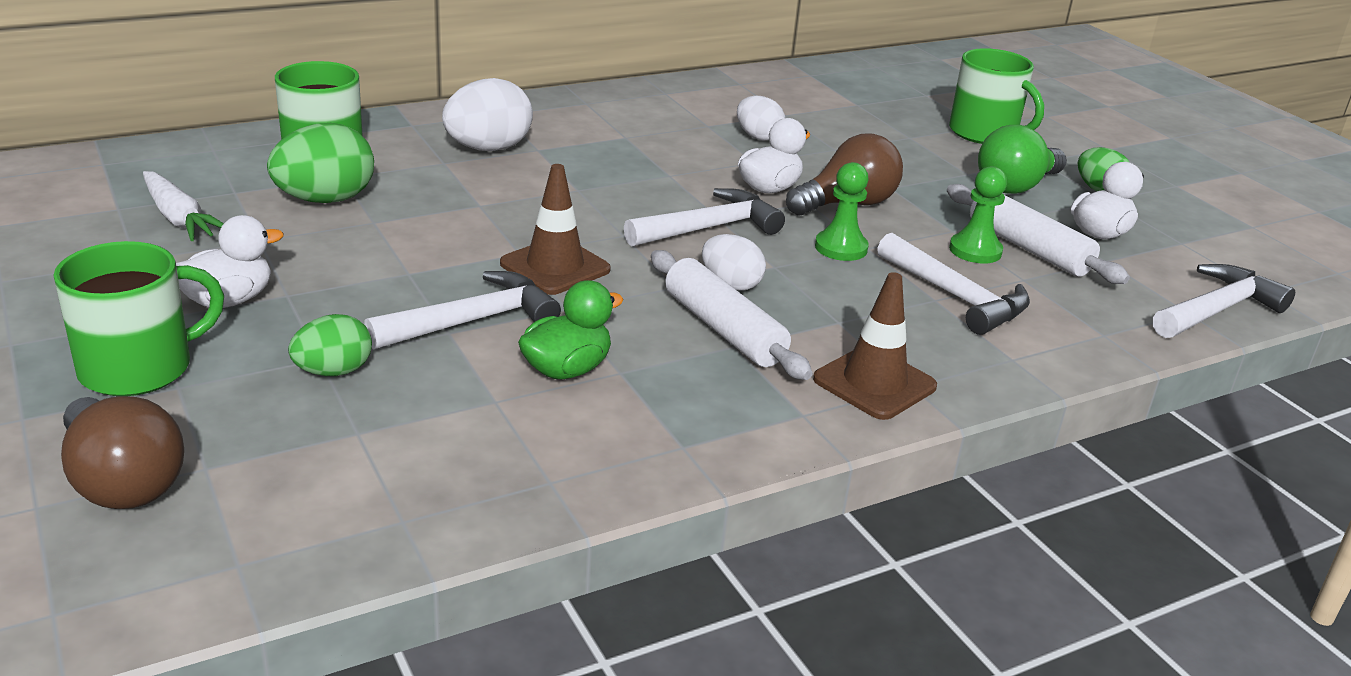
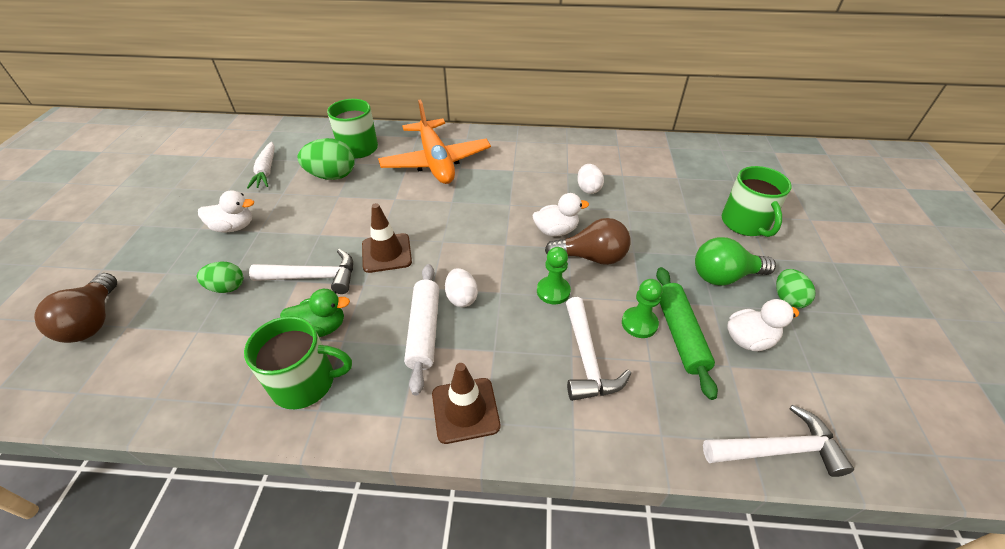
camera: 35 degrees right, 15 degrees up
green mug [54,241,224,396] -> green mug moved to [244,316,352,409]
white egg [442,78,533,151] -> orange plane [378,100,491,184]
white hammer [624,188,785,247] -> none
white rolling pin [947,184,1130,284] -> green rolling pin [656,267,718,400]

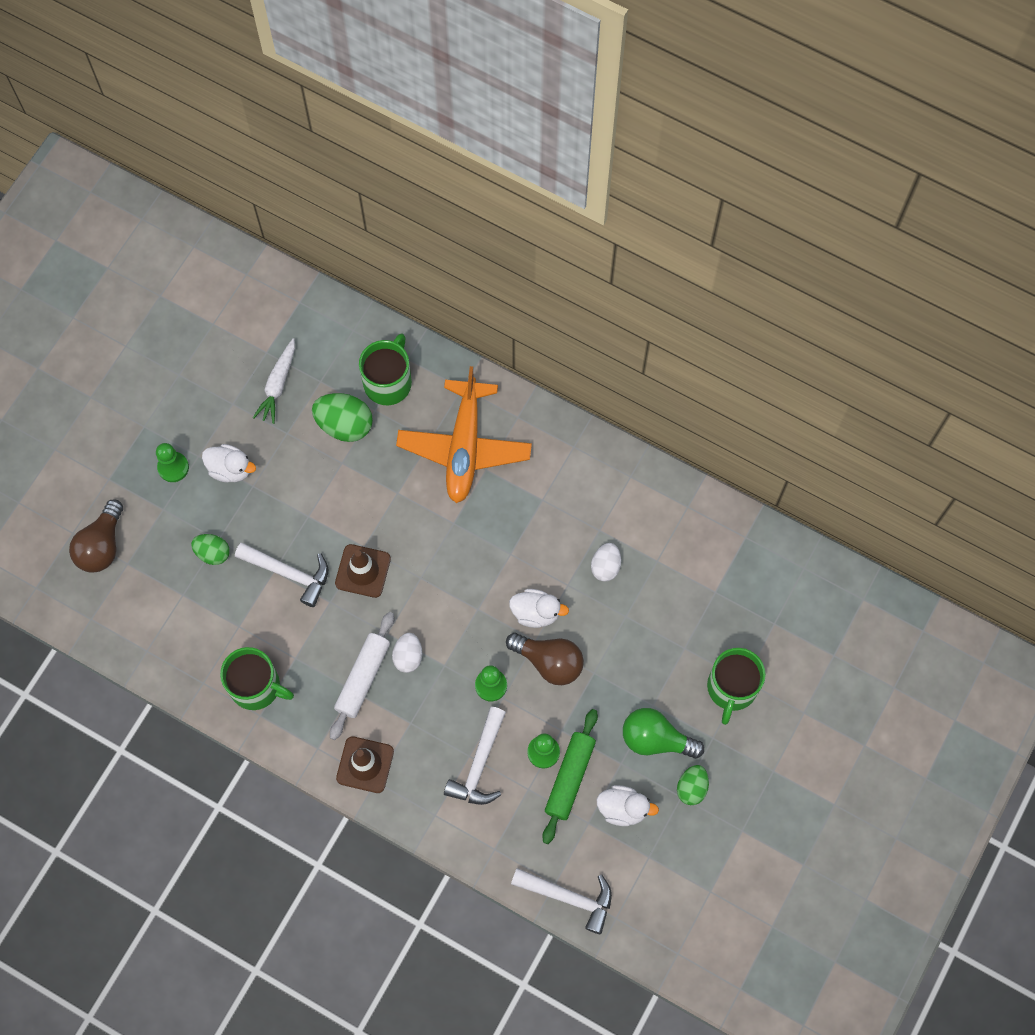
camera: 25 degrees right, 25 degrees up
green duck [280,289,350,337] -> none
none -> green pawn [156,443,189,482]

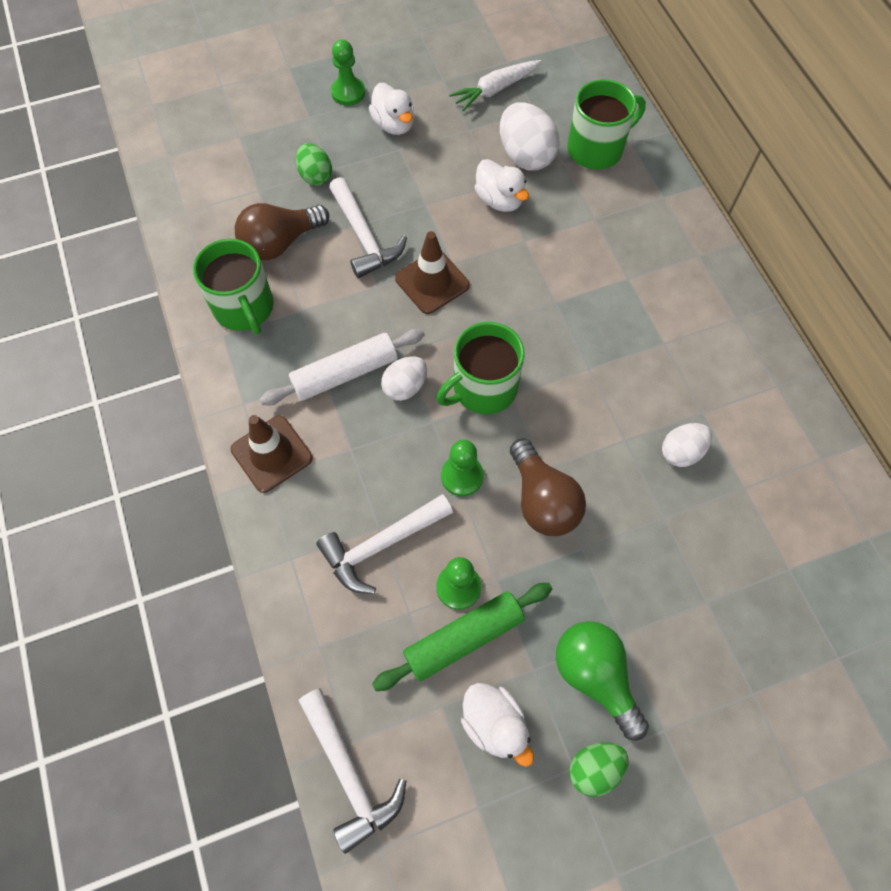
camera: 40 degrees right, 5 degrees down
brown light bulb [69,499,123,573] -> brown light bulb moved to [235,203,329,260]
green egg [312,393,373,442] -> white egg [500,102,560,170]
orange plane [396,366,532,503] -> none
white duck [509,589,569,628] -> white duck moved to [474,159,529,212]
green mug [707,648,766,725] -> green mug moved to [436,322,525,414]

